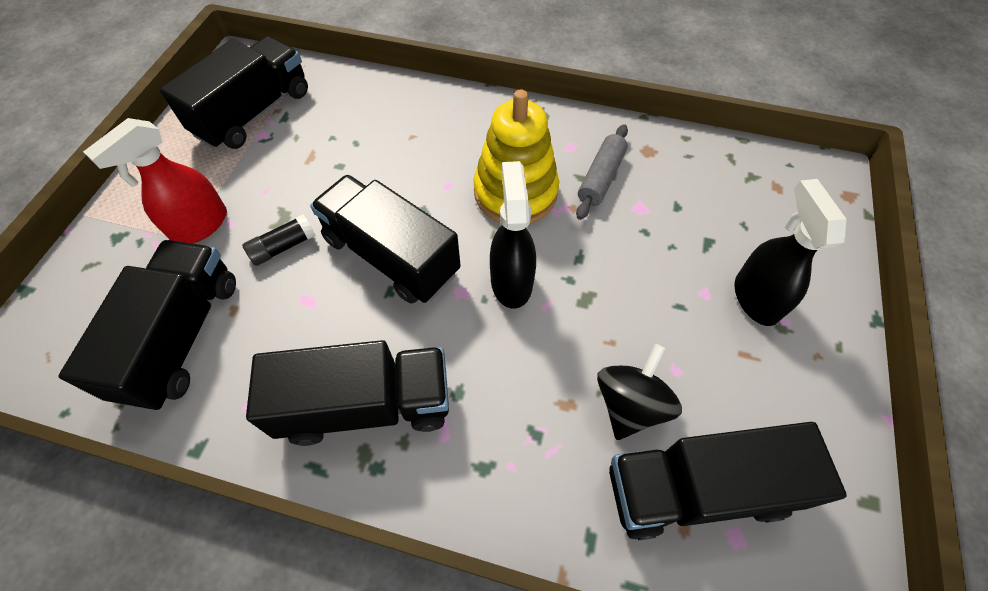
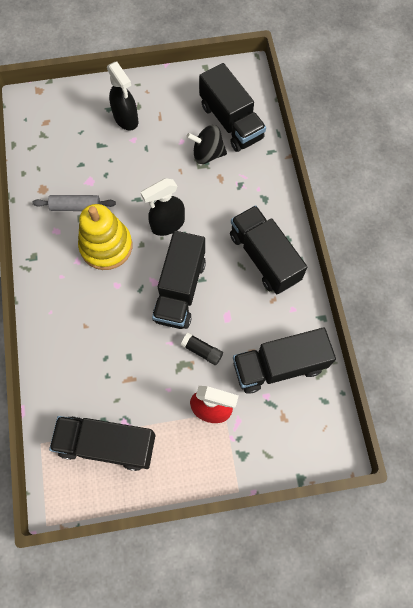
camera: 115 degrees left, 10 degrees up
black spray bottle [735,179,847,326] -> black spray bottle turned 90 degrees counterclockwise [107,61,138,130]

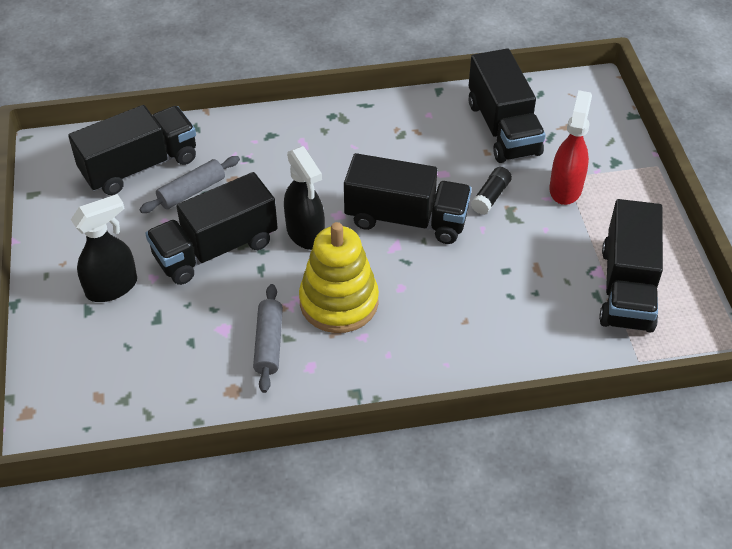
camera: 90 degrees left, 20 degrees down
black spinning top [187,125,227,164] -> grey rolling pin [139,156,240,213]
black truck [230,205,307,294] -> black truck moved to [145,172,278,285]

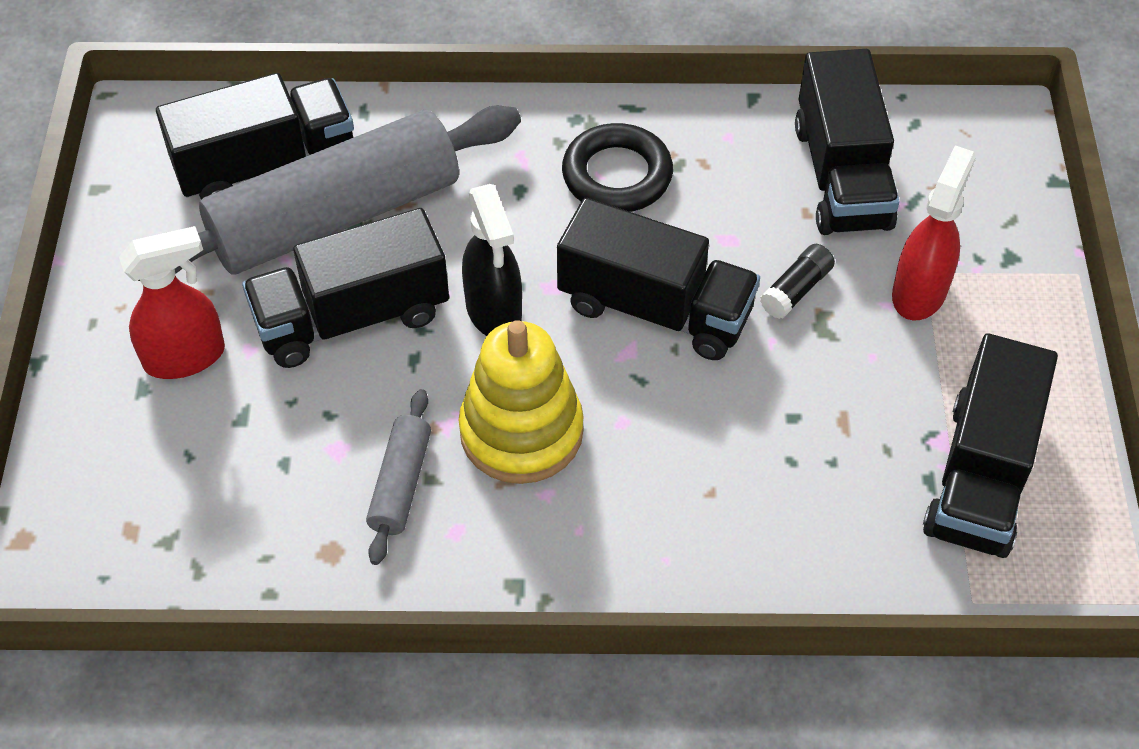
camera: 10 degrees right, 5 degrees up
black spray bottle [71,194,137,302] -> red spray bottle [119,226,225,379]
grey rolling pin [139,156,240,213] -> grey rolling pin [138,106,521,281], size x2.31
none -> black ring [562,123,673,212]

